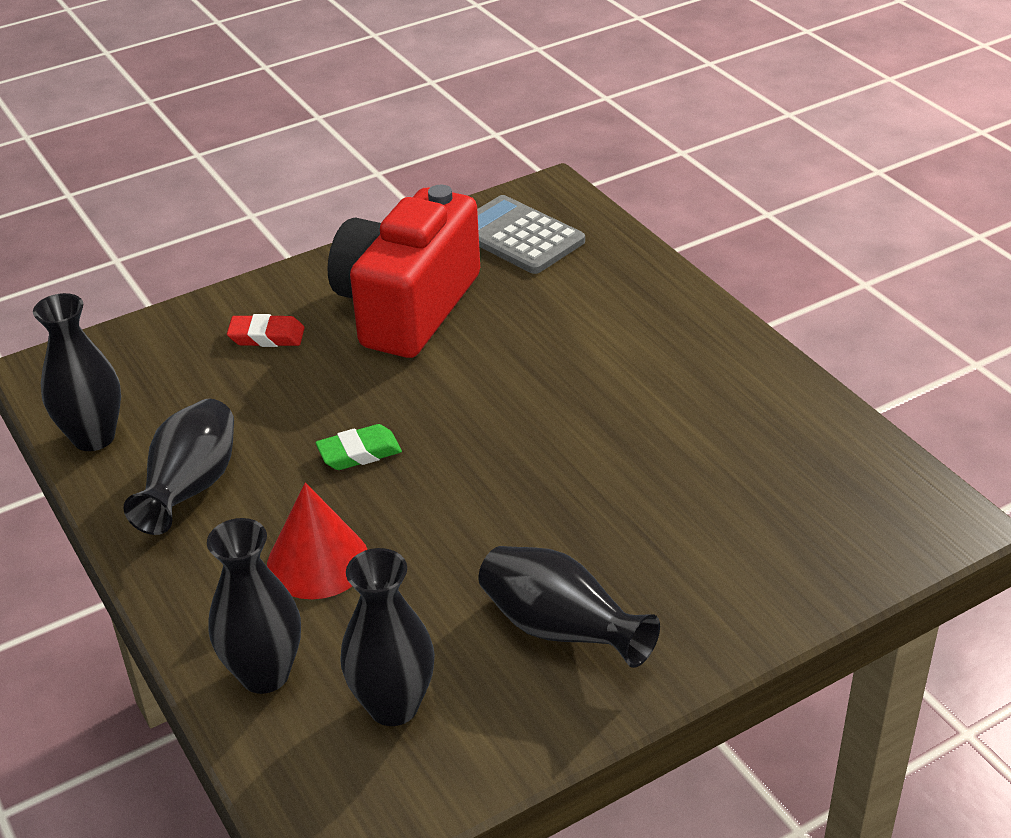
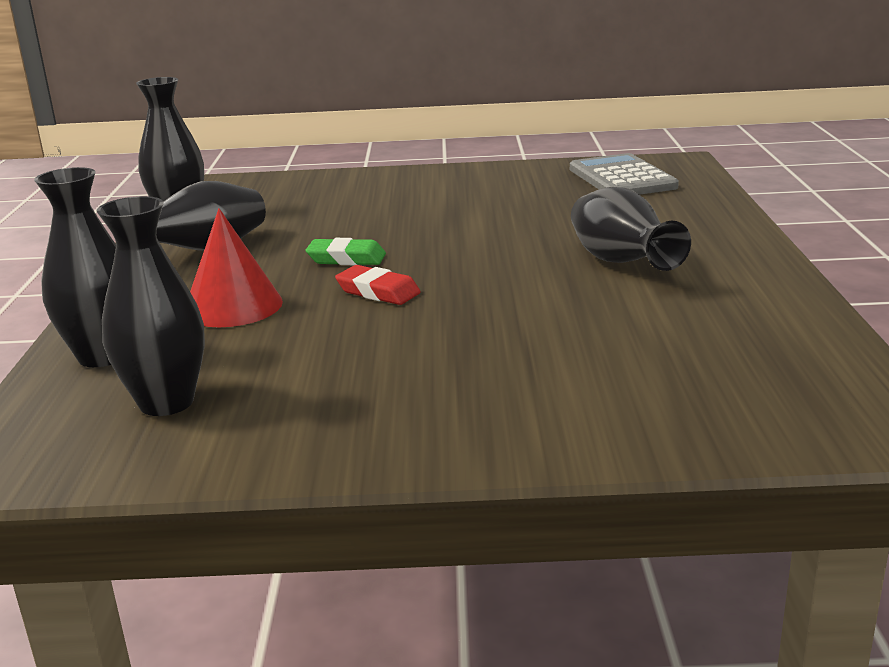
camera: 30 degrees right, 15 degrees down
red eraser [227,314,305,347] -> red eraser moved to [335,265,421,305]
red camera [327,185,480,358] -> none
black vase [479,546,660,668] -> black vase moved to [571,187,691,271]

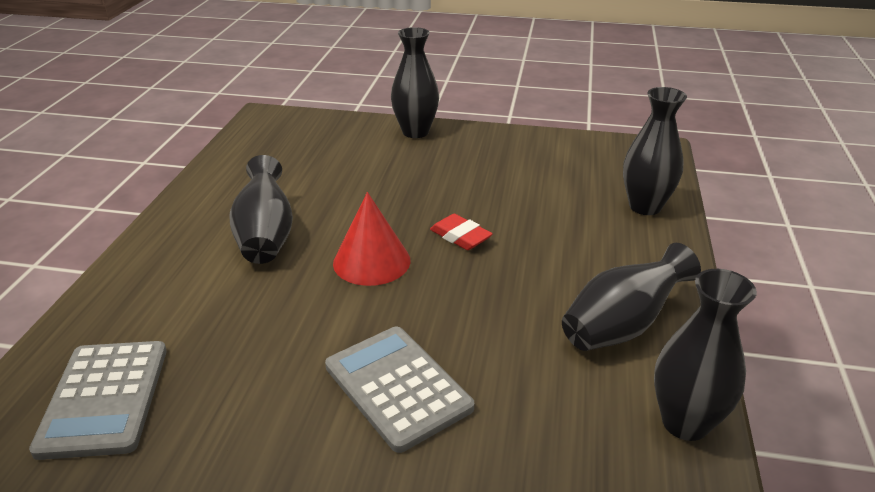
camera: 170 degrees left, 10 degrees up
black vase [97,196,205,416] -> black vase moved to [391,27,439,138]
red cone [190,208,283,327] -> red cone moved to [333,192,410,286]
green eraser [306,238,386,265] -> none
none -> grey calculator [325,326,474,453]

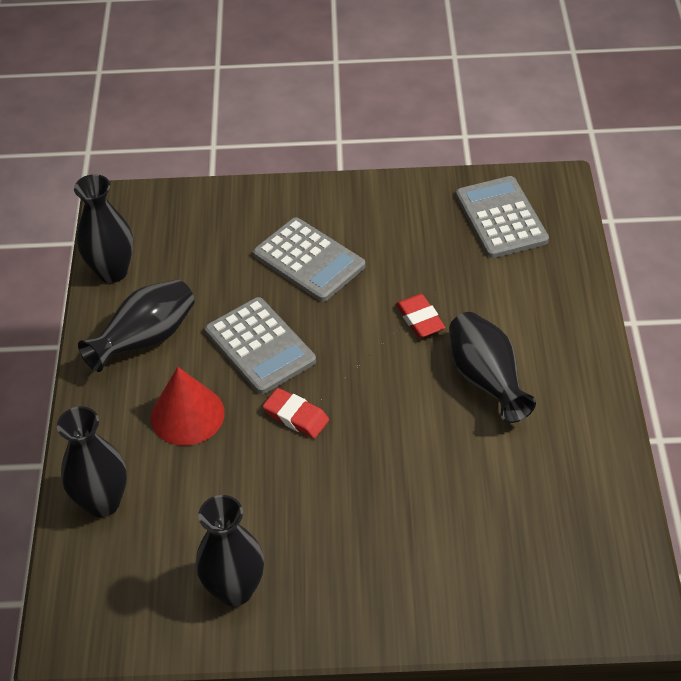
camera: 170 degrees right, 15 degrees up
red cone [333,192,410,286] -> red cone moved to [151,367,225,446]
black vase [391,27,439,138] -> black vase moved to [196,495,264,606]
none -> grey calculator [205,297,316,394]
none -> red eraser [396,294,445,338]

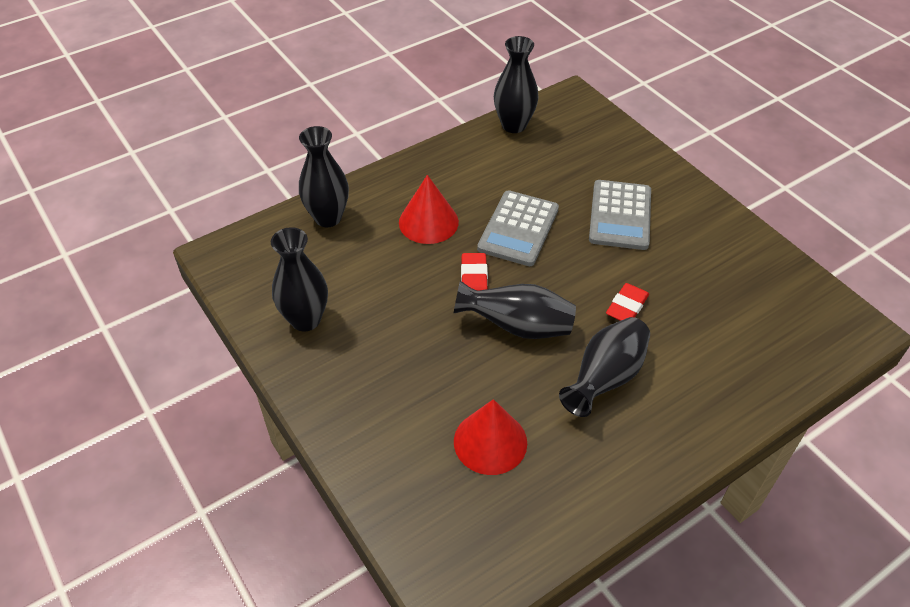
camera: 55 degrees right, 0 degrees up
black vase [78,279,195,372] -> black vase moved to [453,281,576,339]
grey calculator [456,176,549,258] -> none
none -> red cone [454,399,527,475]

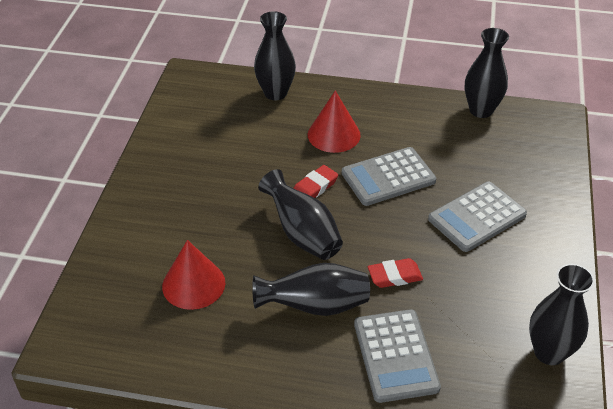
camera: 45 degrees right, 5 degrees down
black vase [271,227,328,331] -> black vase moved to [529,264,595,365]
none -> grey calculator [354,309,441,403]

